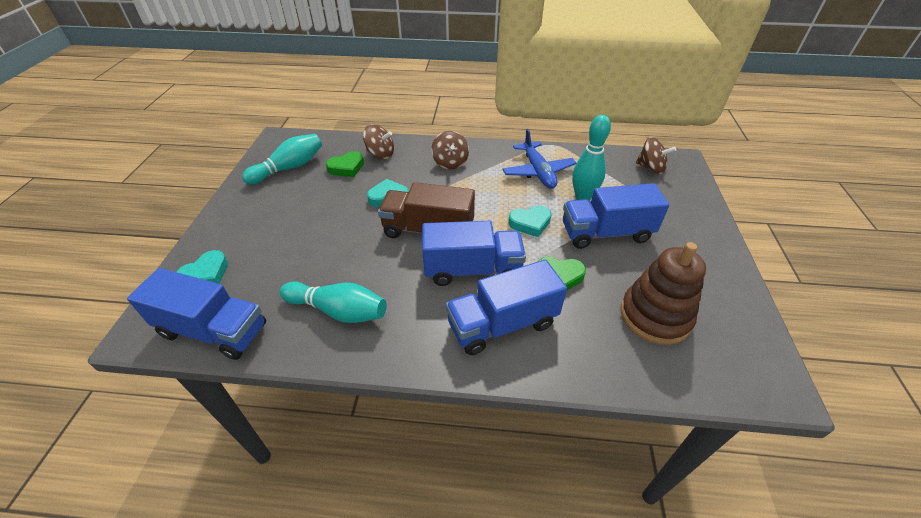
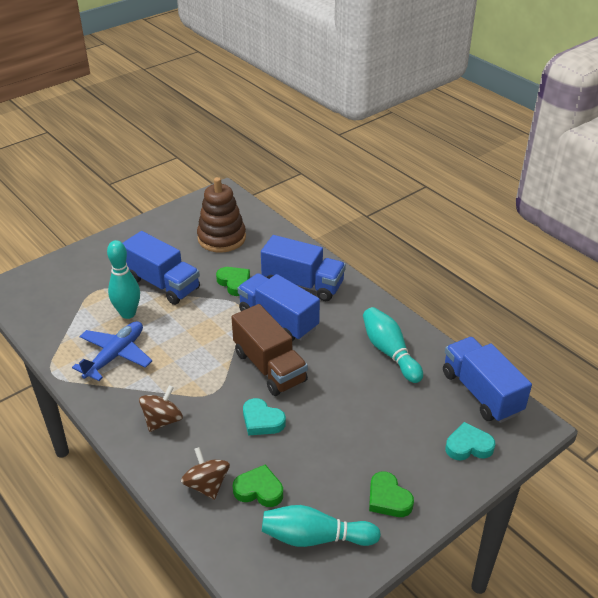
camera: 135 degrees left, 5 degrees down
turquoise heart [508,205,552,237] -> none
brown spinning top [636,137,676,174] -> none
none -> green heart [369,471,414,517]

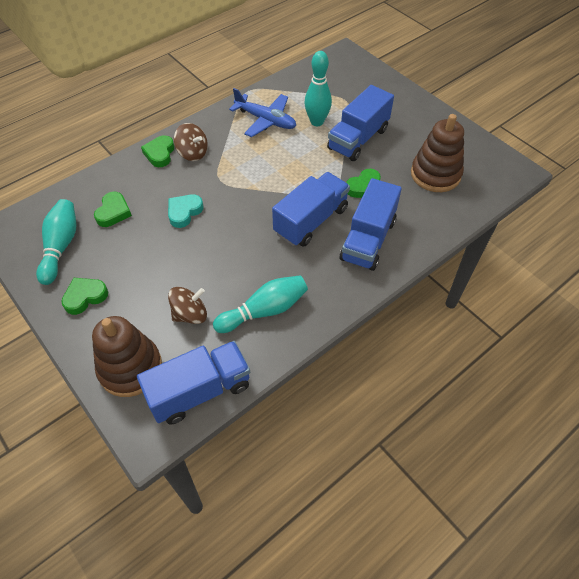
camera: 90 degrees right, 15 degrees up
brown spinning top [181,447,230,500] -> brown spinning top moved to [168,287,207,324]
brown truck [231,304,308,396] -> none
turquoise heart [445,422,495,460] -> brown stacking toy [92,316,162,397]
none -> green heart [141,135,174,167]

